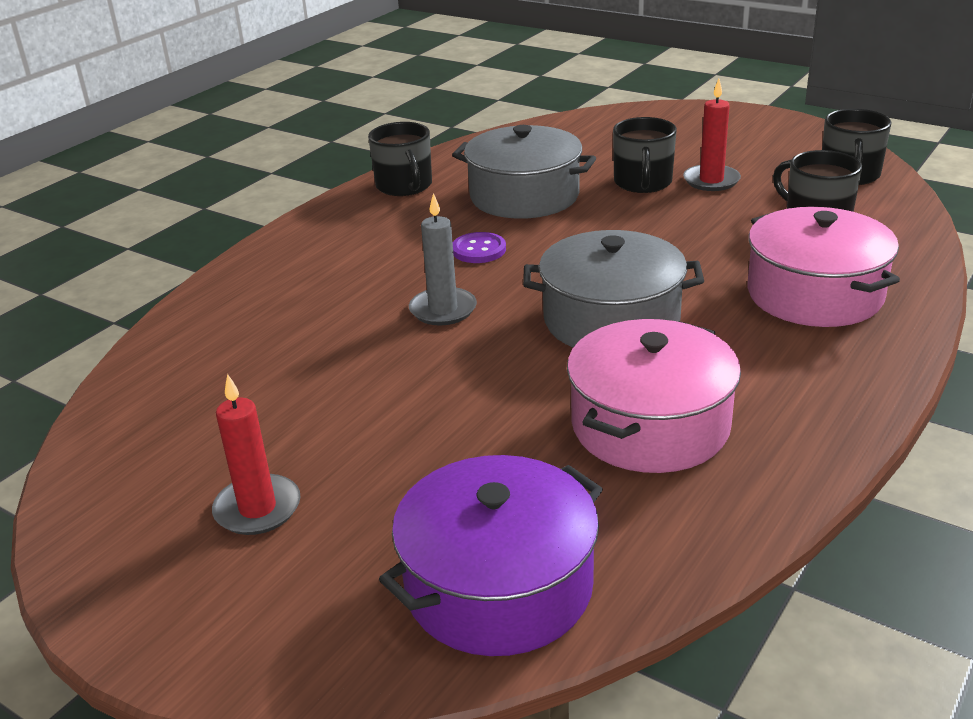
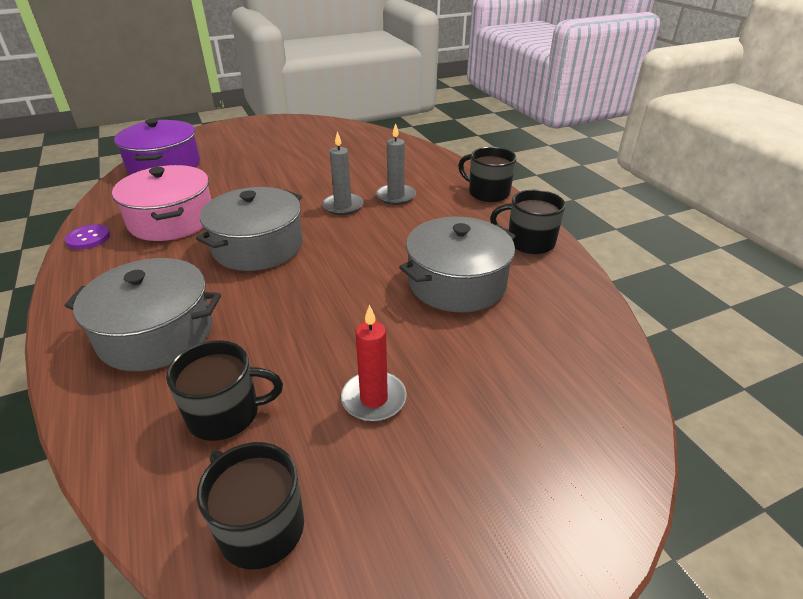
camera: 120 degrees right, 5 degrees up
red candle [212,374,300,535] -> none
purple button [453,232,506,263] -> purple button moved to [65,224,110,249]
black mug [613,117,677,193] -> black mug moved to [458,147,517,202]
pink pot [747,207,900,327] -> grey pot [65,258,221,371]
none -> grey candle [376,123,416,205]

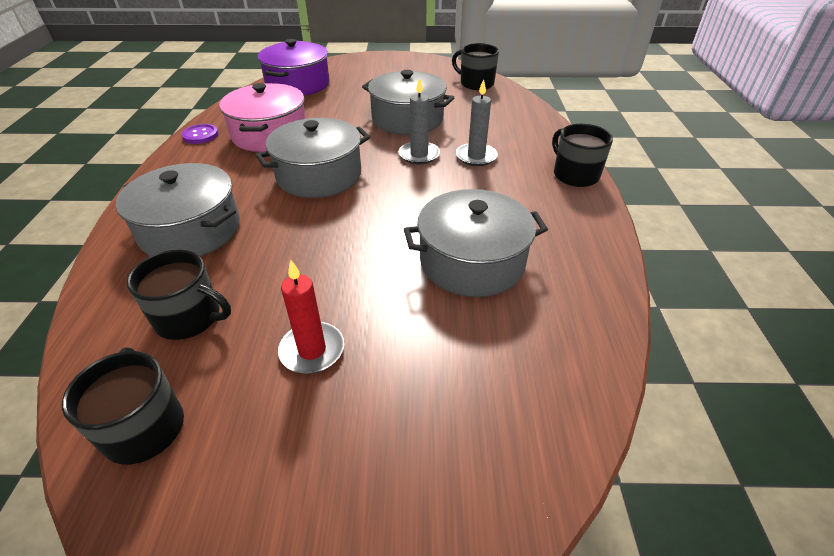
camera: 25 degrees right, 5 degrees up
black mug [490,190,566,254] -> black mug moved to [452,43,499,90]
none -> grey pot [362,70,454,135]

